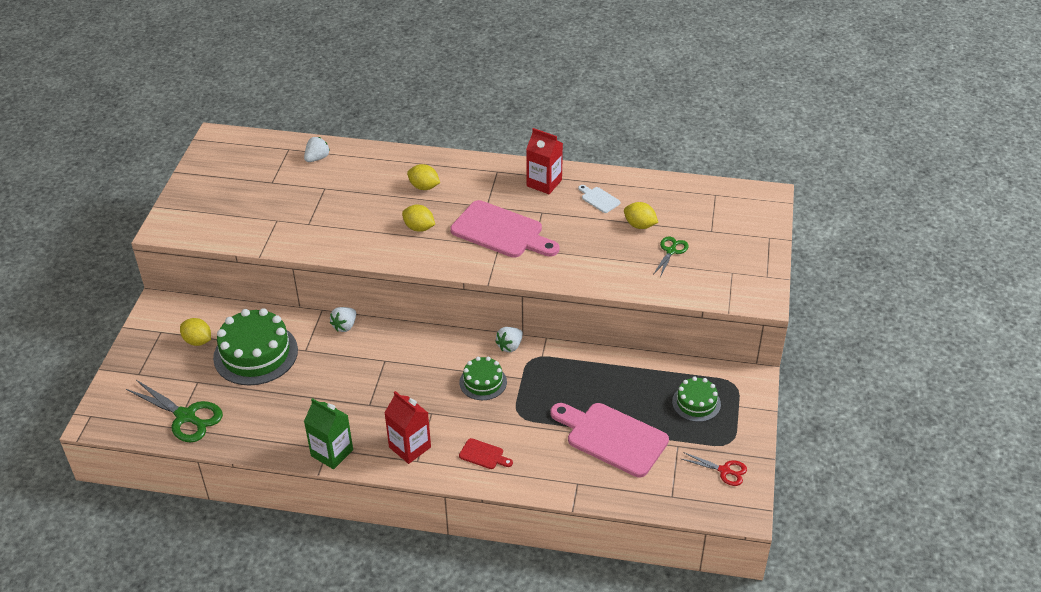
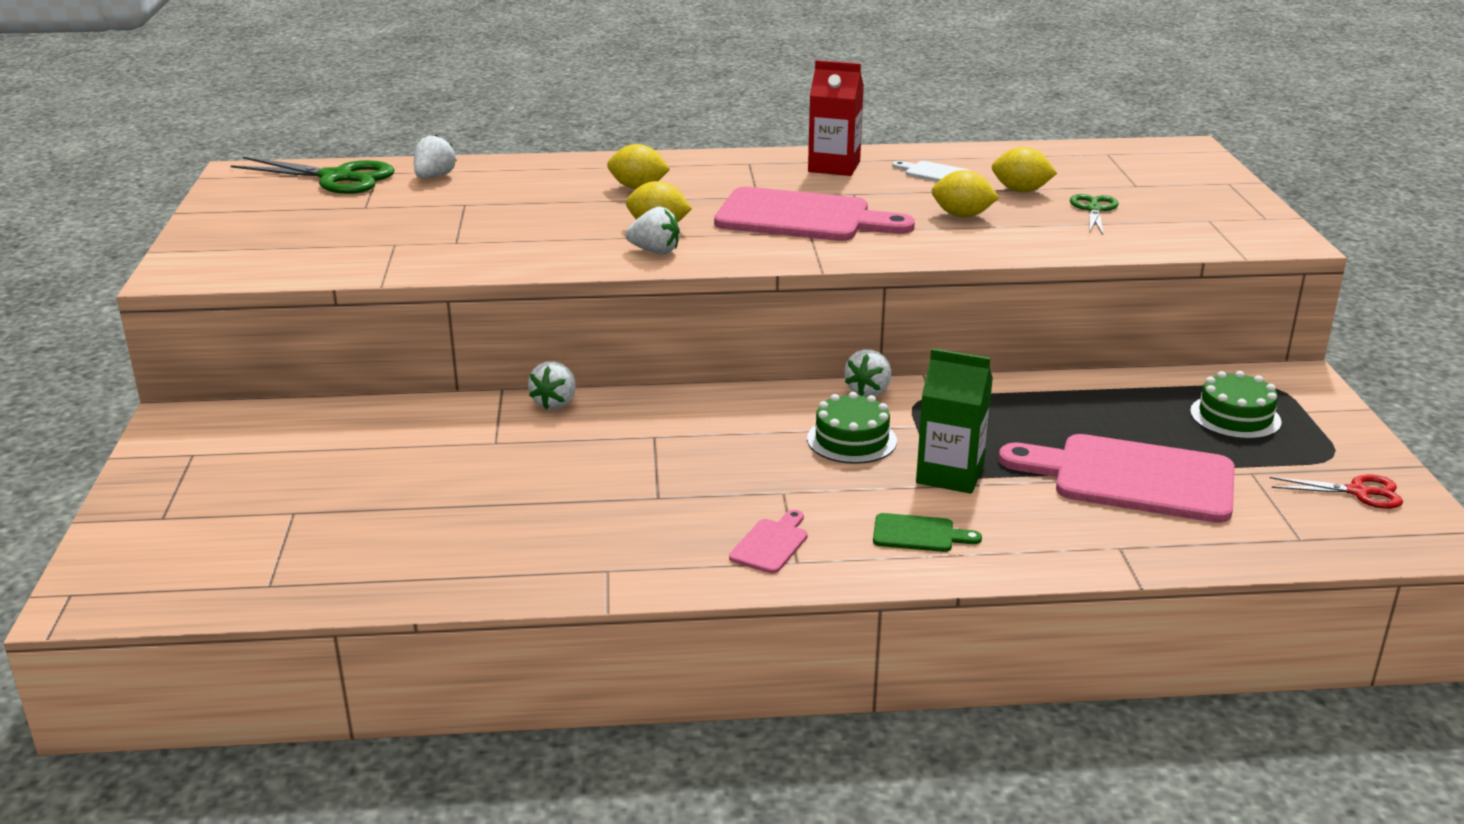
camera: 15 degrees left, 15 degrees down
green scissors [126,380,223,443] -> green scissors moved to [231,157,395,194]
yellow lemon [180,318,211,346] -> yellow lemon moved to [931,170,999,218]
green cake [213,308,298,386] -> none
green carton [304,398,353,469] -> green carton moved to [916,348,993,494]
red carton [384,391,431,464] -> pink cutting board [729,510,808,574]
red cutting board [459,438,513,469] -> green cutting board [873,513,982,552]
none -> white strawberry [625,207,680,254]

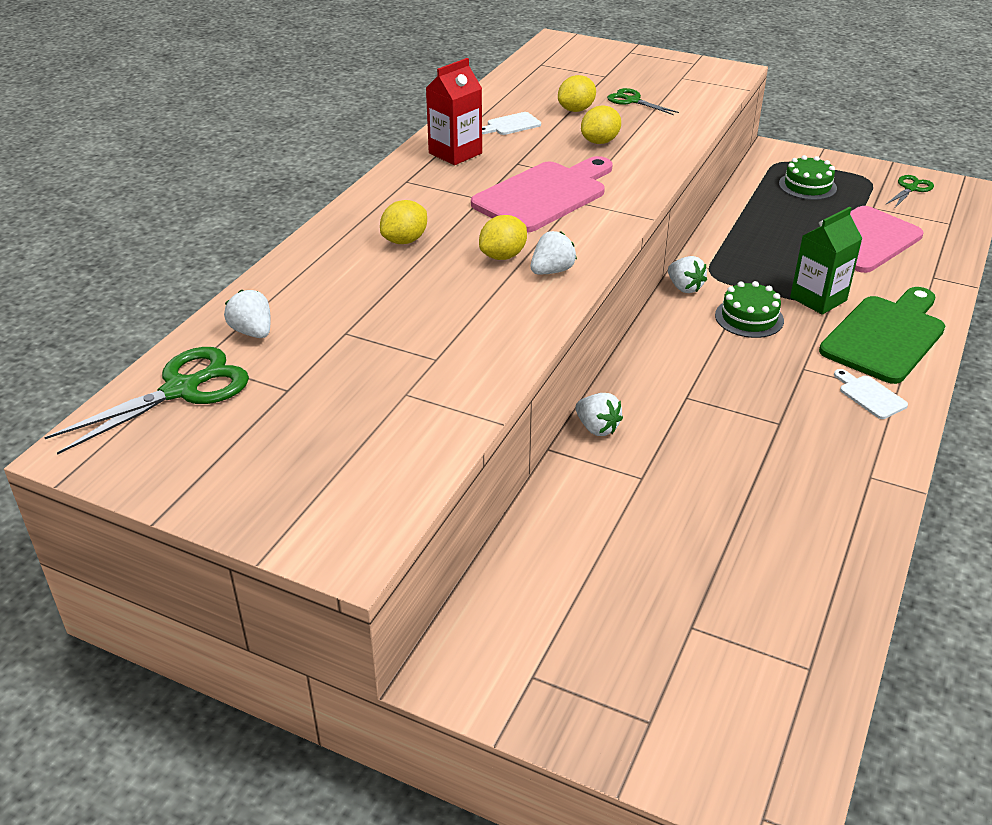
camera: 60 degrees left, 10 degrees up
pink cutting board [729,510,808,574] -> white cutting board [834,369,908,419]
green cutting board [873,513,982,552] -> green cutting board [819,287,945,384], size x2.28
red scissors [1270,475,1403,509] -> green scissors [885,175,934,209]

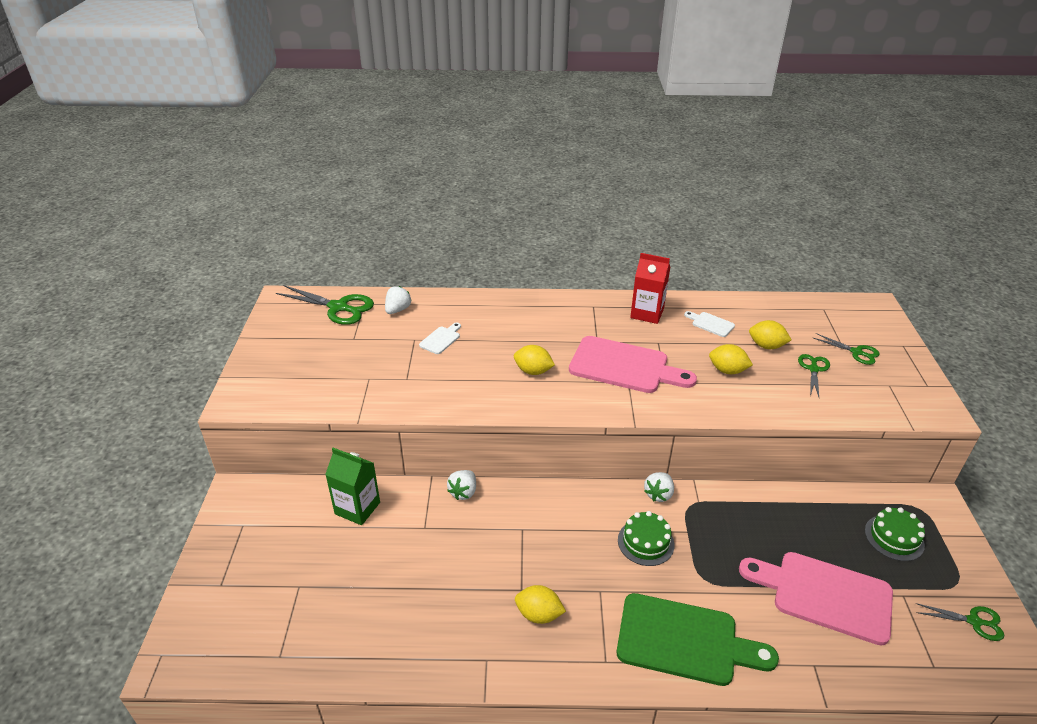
camera: 65 degrees right, 0 degrees up
yellow lemon [380,200,427,244] -> yellow lemon moved to [515,585,566,624]
white strawberry [531,231,577,274] -> none
green carton [790,207,863,315] -> green carton moved to [325,448,380,525]
white cutting board [834,369,908,419] -> white cutting board moved to [419,323,461,354]
none -> green scissors [813,333,880,365]

